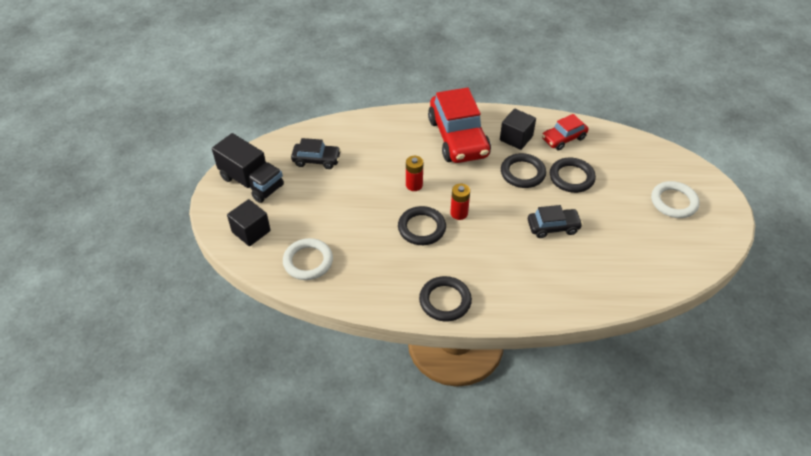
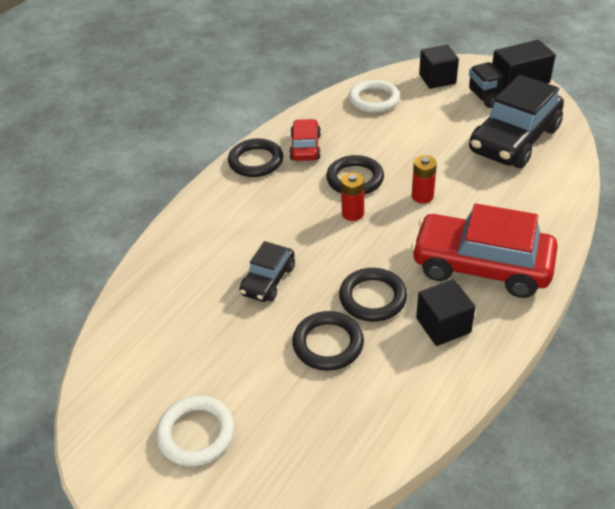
camera: 125 degrees right, 5 degrees down
black car [291,138,341,169] -> black car [469,75,564,168], size x1.93
red car [542,114,588,151] -> red car moved to [289,119,321,161]

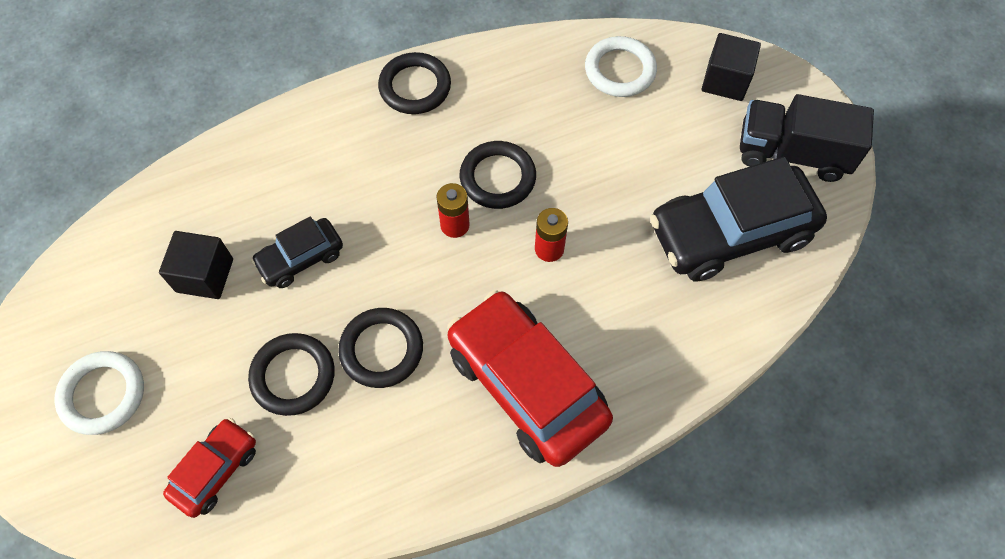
camera: 30 degrees right, 20 degrees up
red car [289,119,321,161] -> red car moved to [163,418,256,518]
black cube [416,279,476,346] -> black cube moved to [159,231,233,299]

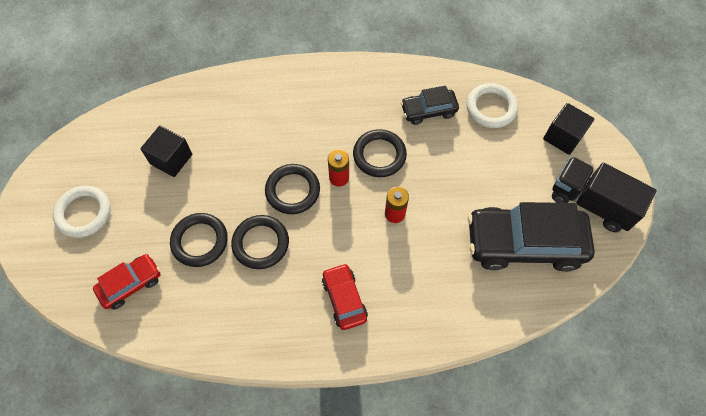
camera: 20 degrees right, 0 degrees up
black car [251,217,343,288] -> black car moved to [401,85,459,125]
black ring [378,52,451,114] -> black ring moved to [265,164,320,214]
red car [447,290,613,467] -> red car [322,263,368,330], size x0.52

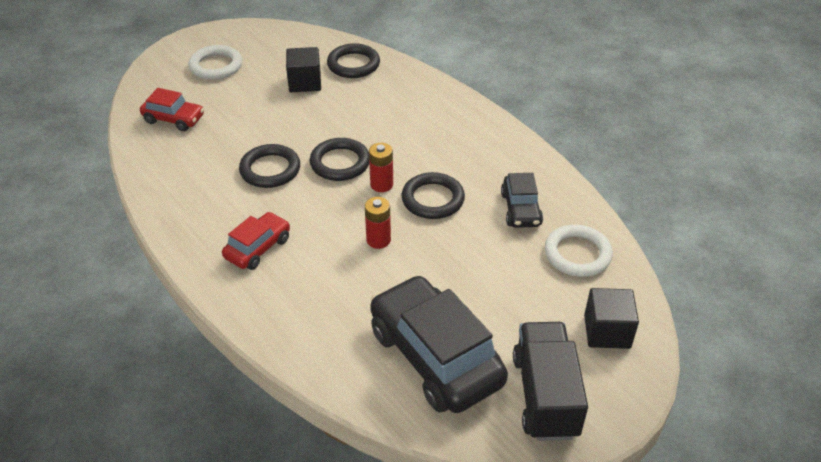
camera: 55 degrees right, 20 degrees down
black ring [170,213,228,267] -> black ring moved to [327,43,380,78]
black car [401,85,459,125] -> black car turned 135 degrees counterclockwise [501,173,543,228]

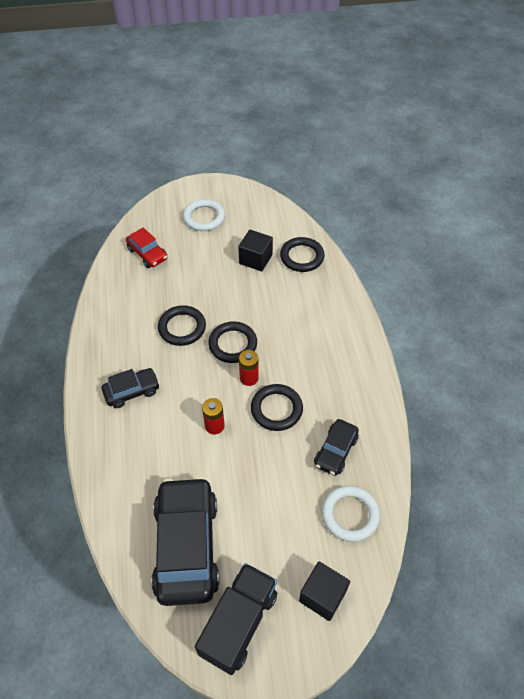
camera: 30 degrees right, 10 degrees up
red car [222,212,290,270] -> black car [102,368,160,408]

